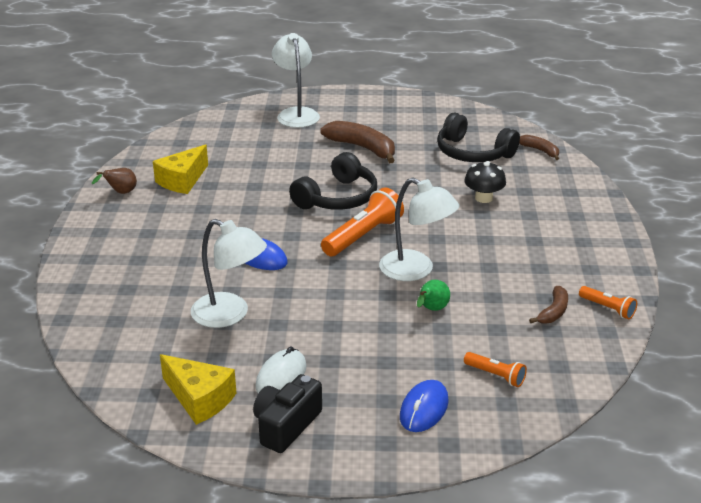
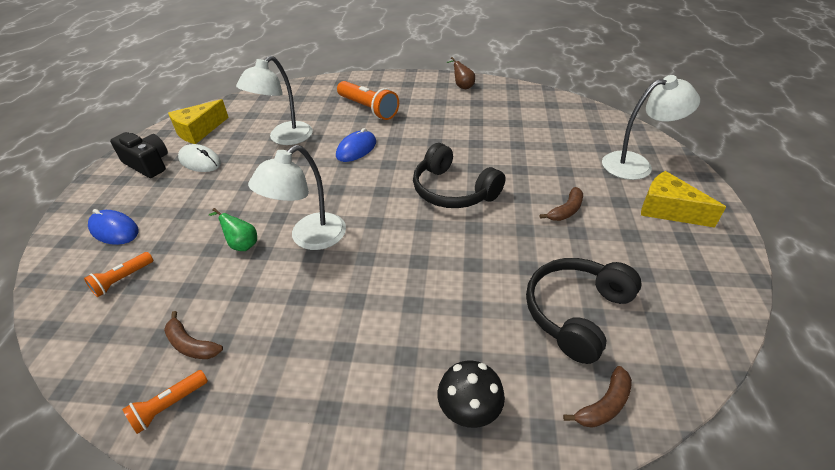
camera: 95 degrees right, 10 degrees up
yellow cheese [153,144,208,194] -> yellow cheese moved to [641,171,726,228]
brown banana [320,121,395,163] -> brown banana [540,187,583,221], size x0.56
orange flashlight [321,187,404,256] -> orange flashlight moved to [337,81,399,120]
black mushroom [464,161,506,203] -> black mushroom moved to [438,361,505,428]

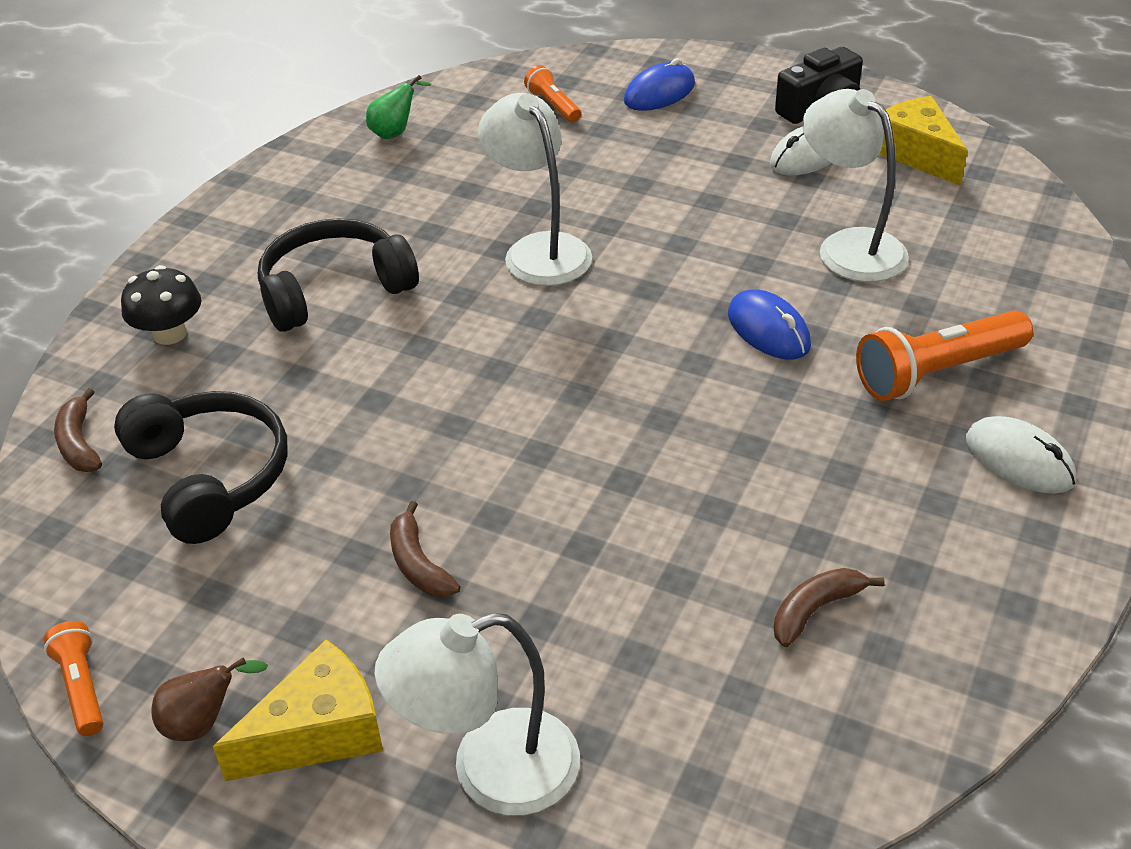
camera: 110 degrees right, 0 degrees up
orange flashlight [122,370,208,434] -> orange flashlight moved to [44,621,103,736]
brown banana [164,311,223,359] -> brown banana moved to [773,568,885,647]
green pear [209,208,257,251] -> green pear moved to [366,75,431,139]
black headphones [413,143,505,208] -> black headphones moved to [258,218,419,332]
brown pear [446,57,475,89] -> brown pear moved to [151,658,268,741]
white lamp [602,75,700,180] -> white lamp turned 60 degrees clockwise [375,613,580,816]
none -> white mouse [966,416,1076,494]

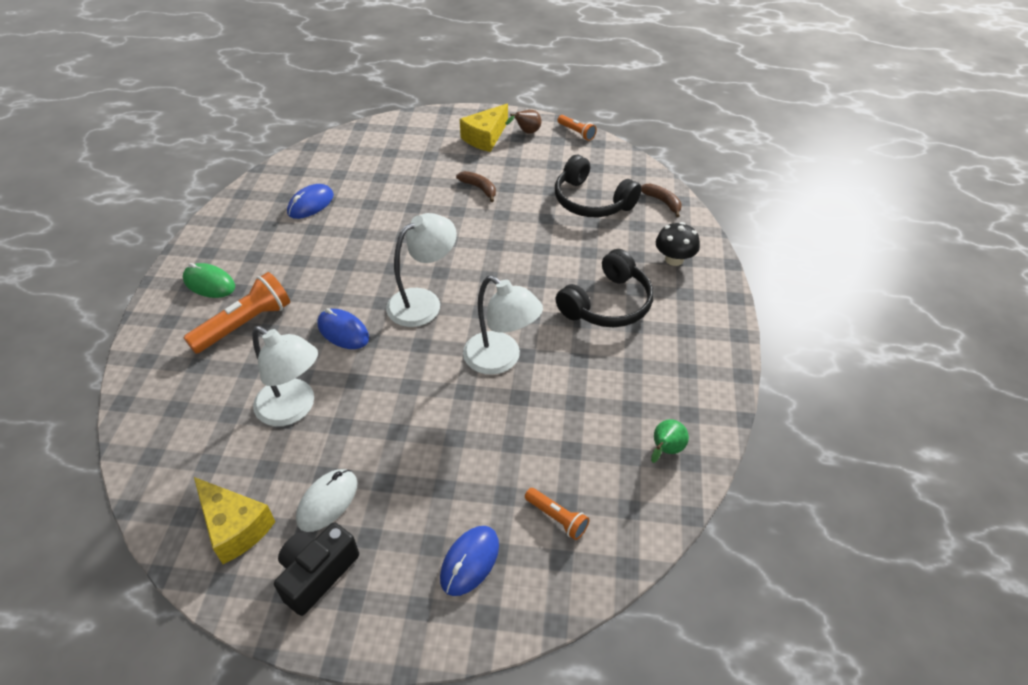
camera: 160 degrees right, 5 degrees up
white lamp [375,613,580,816] -> white lamp moved to [386,213,457,327]
brown banana [773,568,885,647] -> blue mouse [287,184,334,219]
white mouse [966,416,1076,494] -> green mouse [183,263,235,298]

